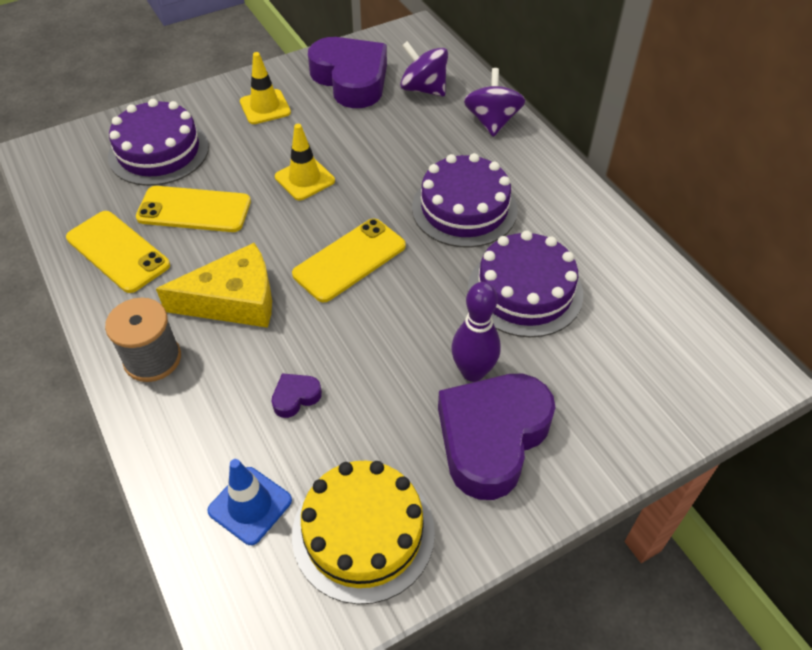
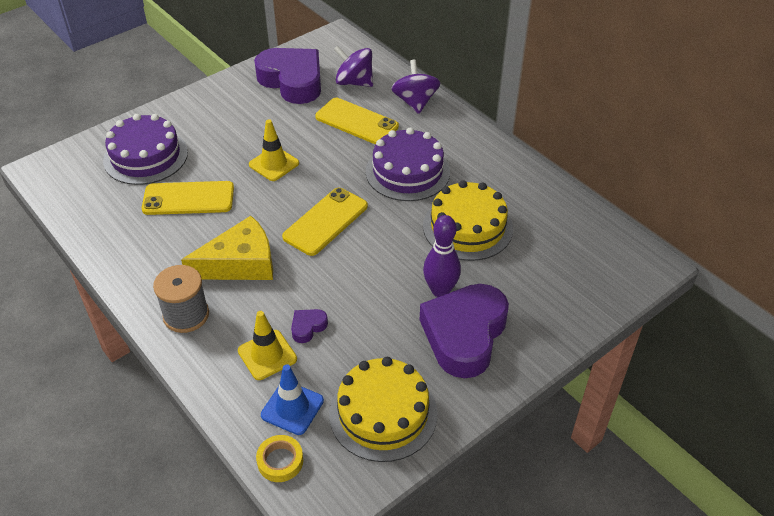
camera: 10 degrees left, 5 degrees down
yellow phone [66,211,170,293] -> yellow phone moved to [315,98,399,145]
yellow traffic cone [240,52,291,124] -> yellow traffic cone moved to [238,311,297,380]
purple cake [468,231,583,337] -> yellow cake [423,180,513,261]
none -> yellow tape [256,435,303,482]

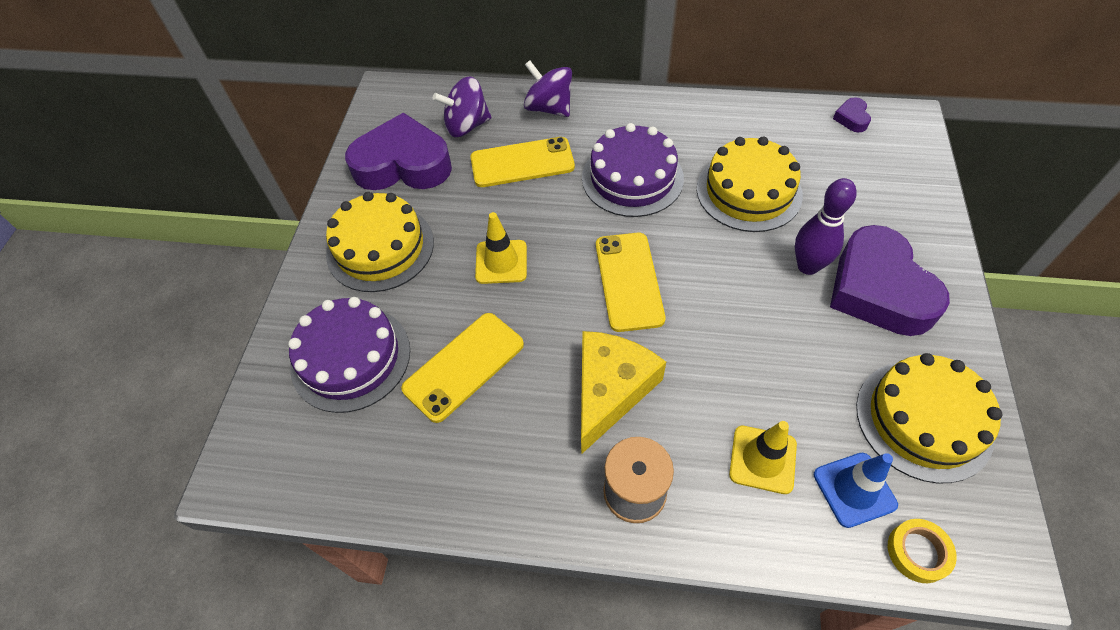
camera: 40 degrees left, 10 degrees up
purple heart [291,309,328,343] -> purple heart moved to [833,97,871,132]
none -> yellow cake [326,192,434,292]

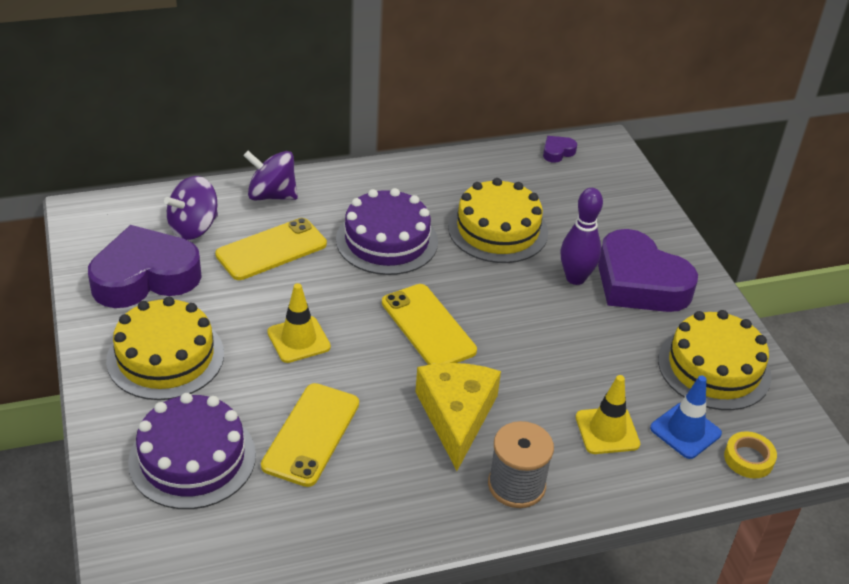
camera: 30 degrees left, 15 degrees down
purple heart [833,97,871,132] -> purple heart turned 75 degrees clockwise [543,136,577,163]

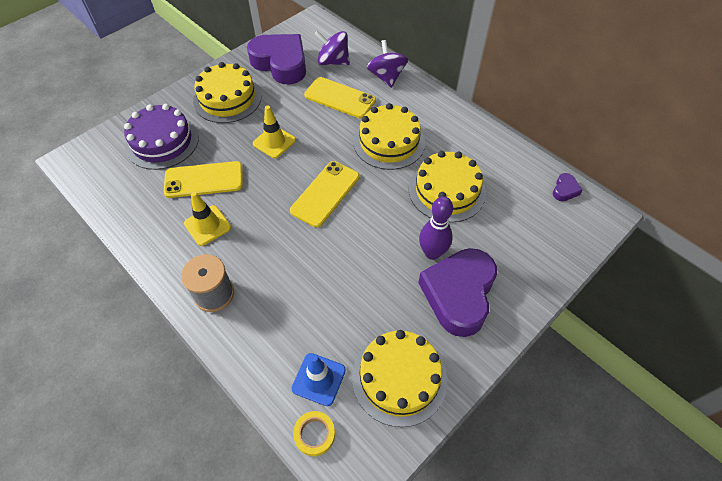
camera: 65 degrees right, 15 degrees up
purple cake [336,188,438,275] -> yellow cake [353,103,425,170]
yellow cheese [415,363,501,471] -> none
purple heart [543,136,577,163] -> purple heart turned 90 degrees clockwise [553,173,583,201]
yellow traffic cone [576,375,640,454] -> yellow traffic cone moved to [184,192,231,246]

